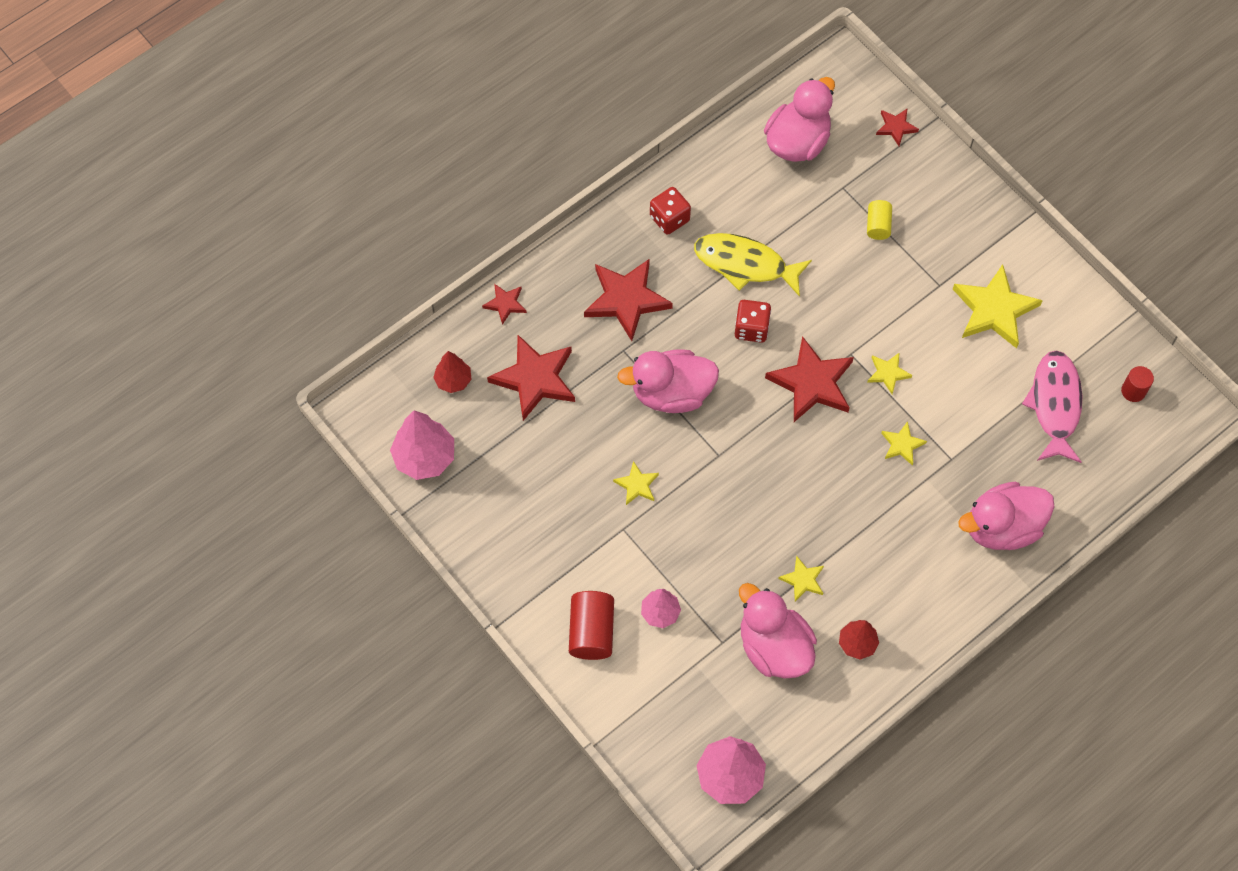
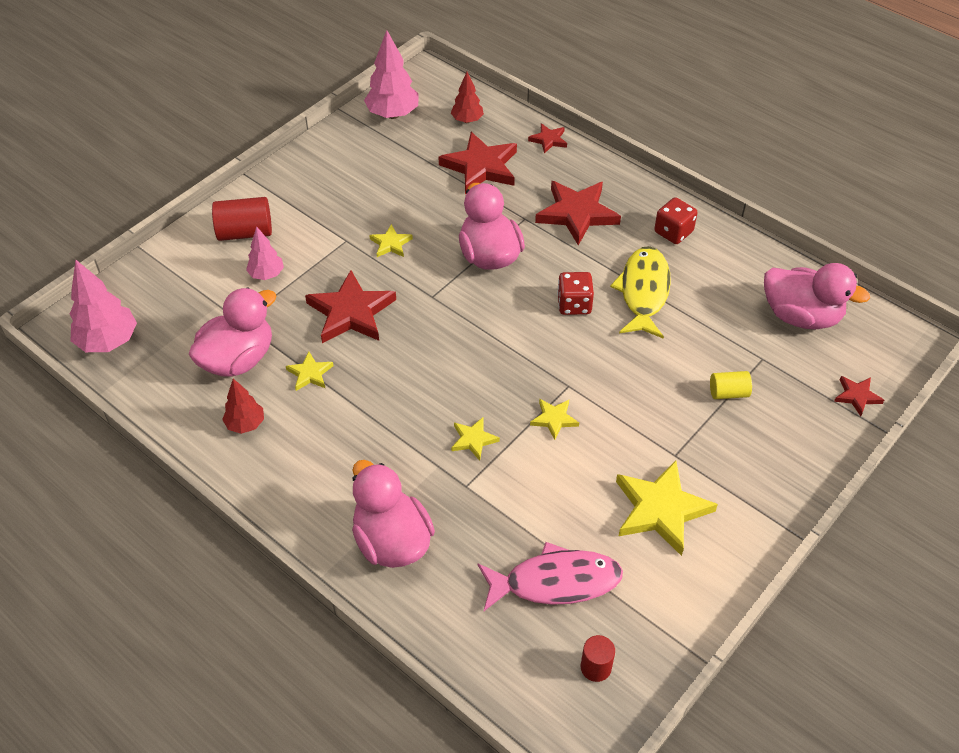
camera: 80 degrees right, 15 degrees down
red star [765,336,854,422] -> red star moved to [305,270,396,343]

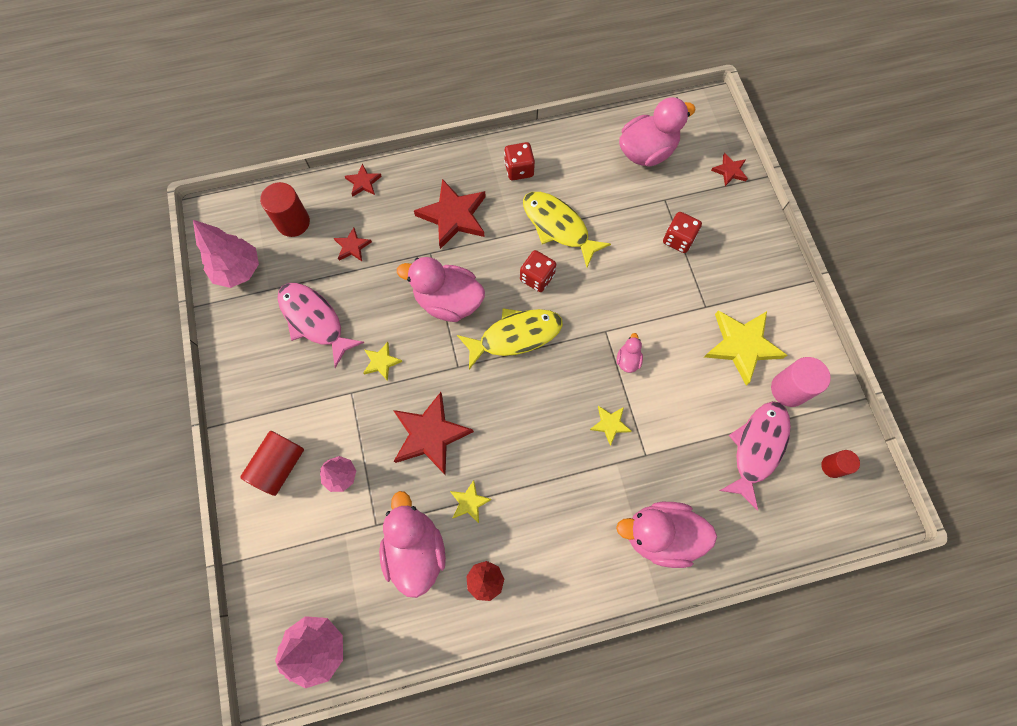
camera: 55 degrees left, 20 degrees up
red star [439,132,517,194] -> red star [334,228,372,261], size x0.50
red tree [451,72,484,123] -> red cylinder [260,182,310,237]
yellow star [530,399,579,440] -> pink duck [617,333,643,373]
yellow cylinder [710,371,752,399] -> red dice [663,212,702,253]
none -> pink fish [277,283,364,368]
none -> yellow fish [457,308,563,369]
none -> pink cylinder [771,357,831,407]

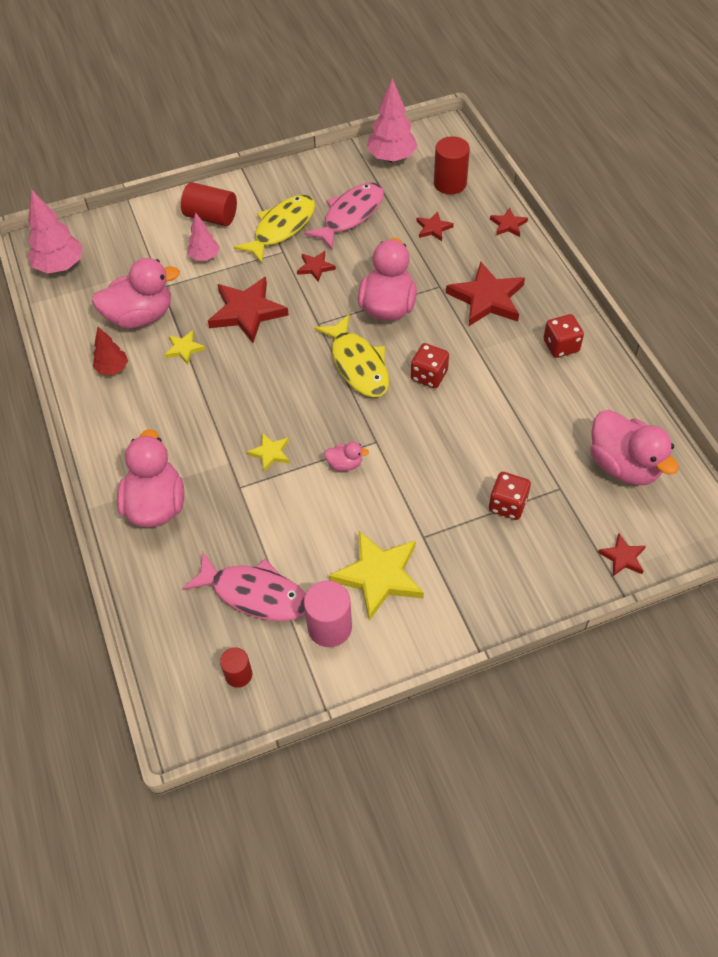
camera: 85 degrees right, 15 degrees down
yellow star [363,342,402,381] -> red star [297,251,336,282]
yellow fish [523,192,611,267] -> yellow fish moved to [234,195,315,264]

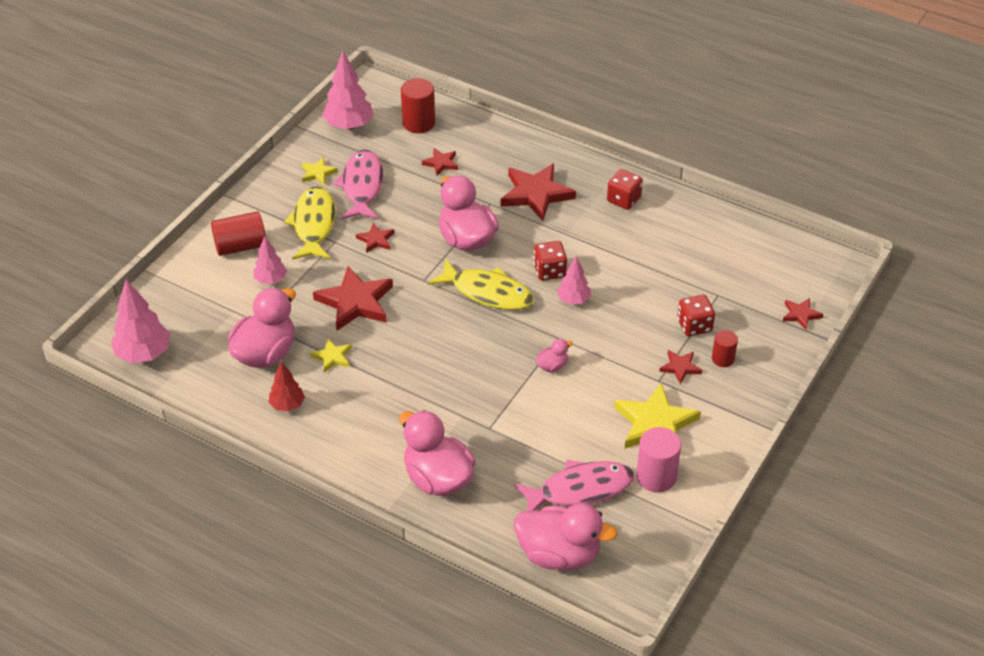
camera: 40 degrees left, 10 degrees down
red cylinder [220,647,252,688] -> red cylinder moved to [712,330,738,367]
yellow star [247,433,289,472] -> yellow star moved to [302,157,338,185]
red star [490,208,528,237] -> red star moved to [659,350,702,384]
pink duck [590,410,679,485] -> pink duck moved to [514,503,618,570]
none -> pink tree [557,256,591,305]

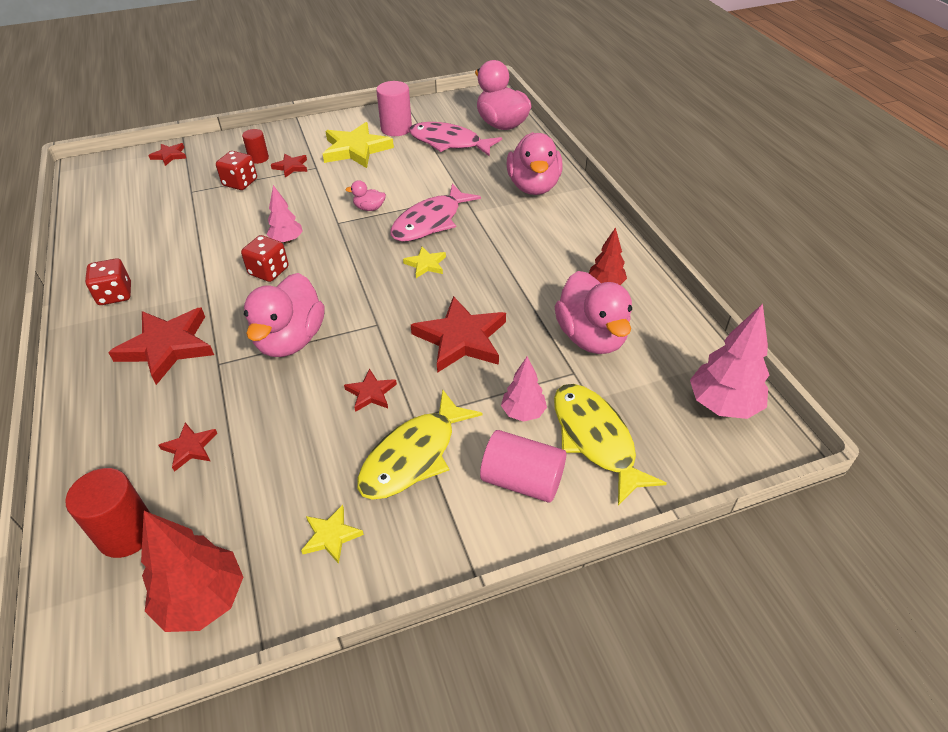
camera: 140 degrees left, 0 degrees up
red cylinder [211,211,266,256] -> pink cylinder [480,430,566,503]
pink duck [228,288,296,368] -> pink duck turned 90 degrees counterclockwise [555,271,632,354]
yellow star [310,339,352,373] -> yellow star moved to [403,247,446,278]
pink tree [322,51,373,130] -> red tree [141,511,243,632]
pink fish [333,150,383,219] -> pink fish moved to [390,183,481,242]
yellow fish [428,259,534,310] -> yellow fish moved to [554,384,667,506]

